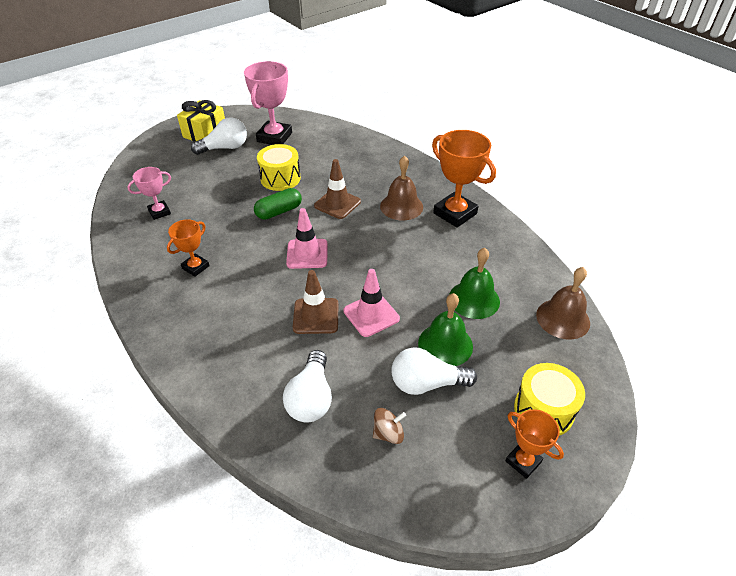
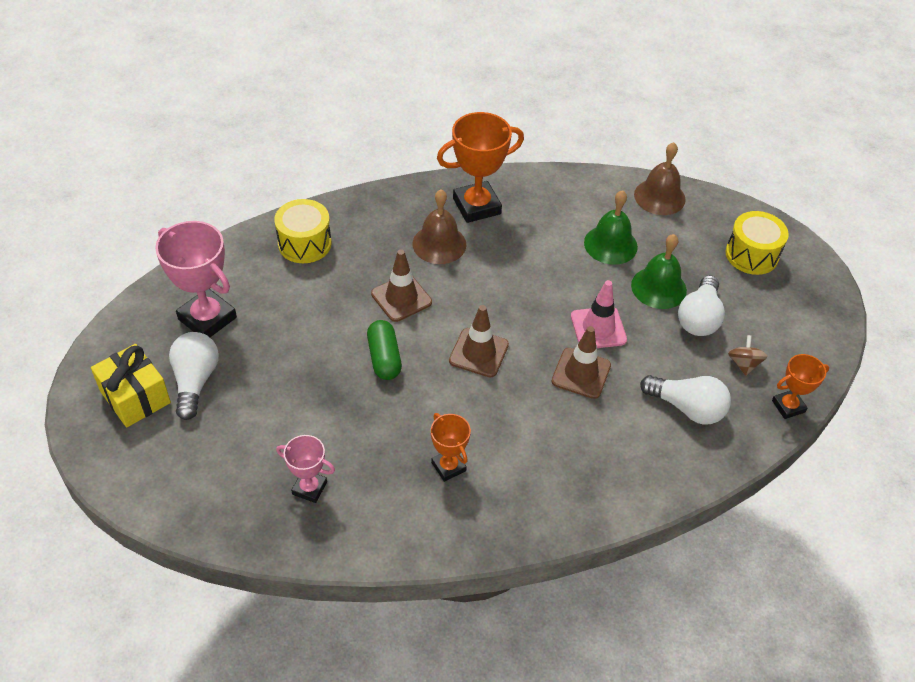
camera: 70 degrees left, 5 degrees up
pink trophy [127,167,171,220] -> pink trophy turned 60 degrees counterclockwise [276,435,335,503]
yellow drum [257,144,301,191] -> yellow drum moved to [274,199,332,263]
pink traffic cone [286,208,328,269] -> brown traffic cone [449,305,509,377]
orange trophy [505,409,564,479] -> orange trophy moved to [772,354,829,419]

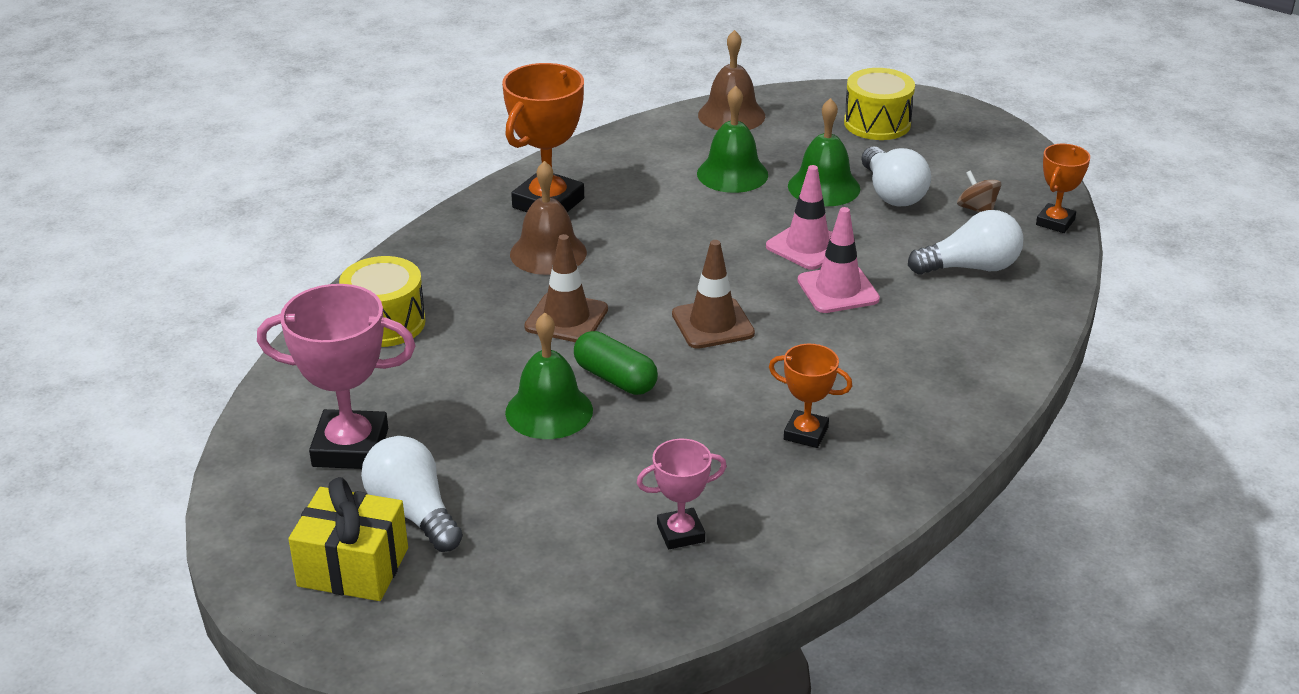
camera: 35 degrees left, 15 degrees down
brown traffic cone [551,326,611,399] -> pink traffic cone [797,207,880,313]
none -> green bell [505,312,593,439]

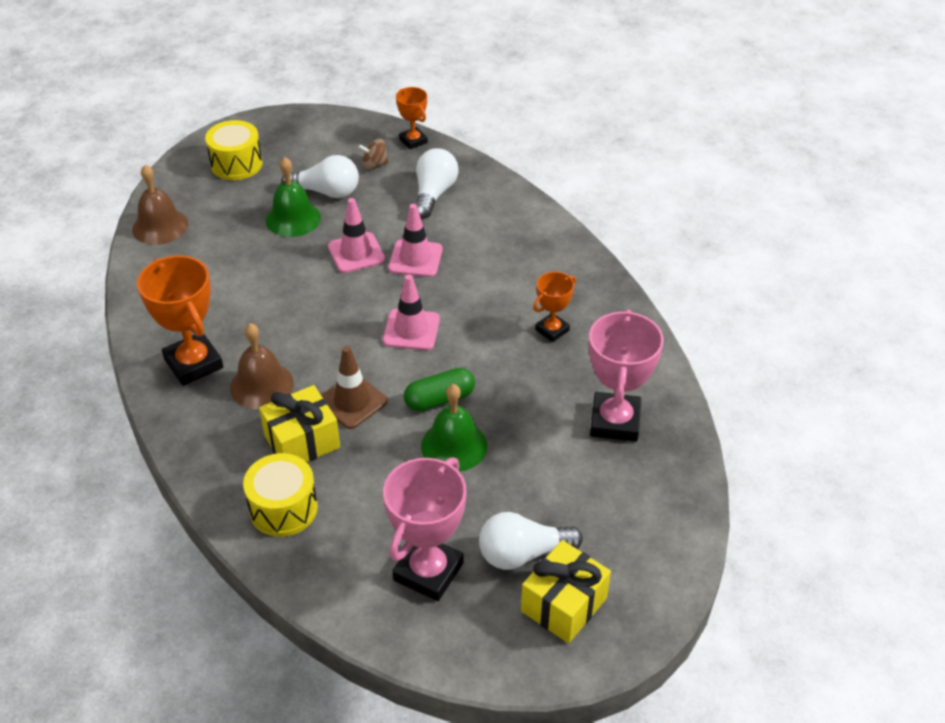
camera: 65 degrees left, 10 degrees up
pink trophy [637,439,727,549] -> pink trophy [589,309,664,442], size x1.78
brown traffic cone [672,240,755,349] -> pink traffic cone [383,274,440,350]
green bell [697,86,768,193] -> none
none -> yellow gift [259,385,340,462]

